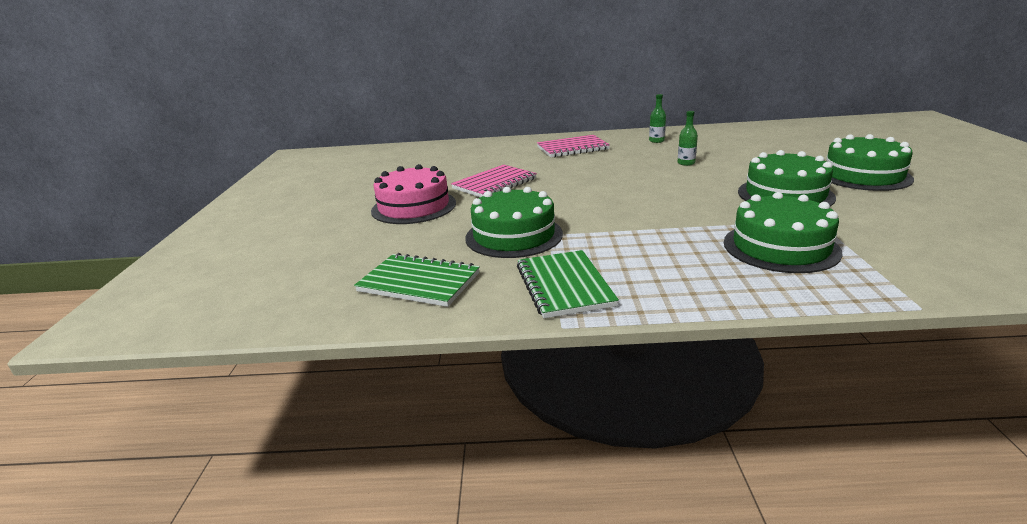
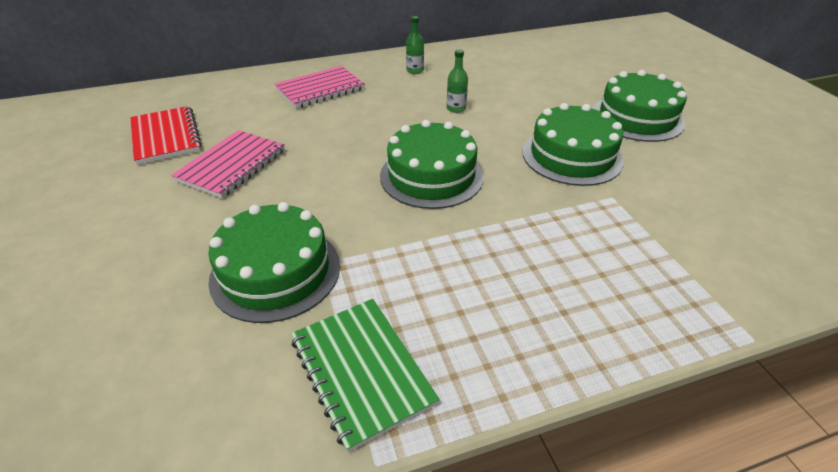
camera: 20 degrees left, 15 degrees up
green notebook [354,253,480,307] -> none
pink cake [371,164,456,224] -> none
green cake [724,192,843,273] -> green cake moved to [380,120,483,209]
none -> red notebook [130,106,202,165]

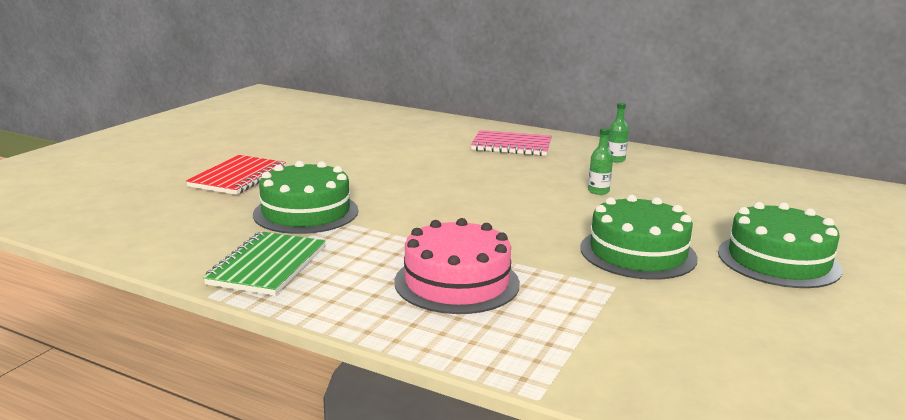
camera: 45 degrees right, 20 degrees down
red notebook [130,106,202,165] -> red notebook moved to [186,155,286,195]
pink notebook [171,130,285,198] -> none
green cake [380,120,483,209] -> none
none -> pink cake [394,218,520,314]

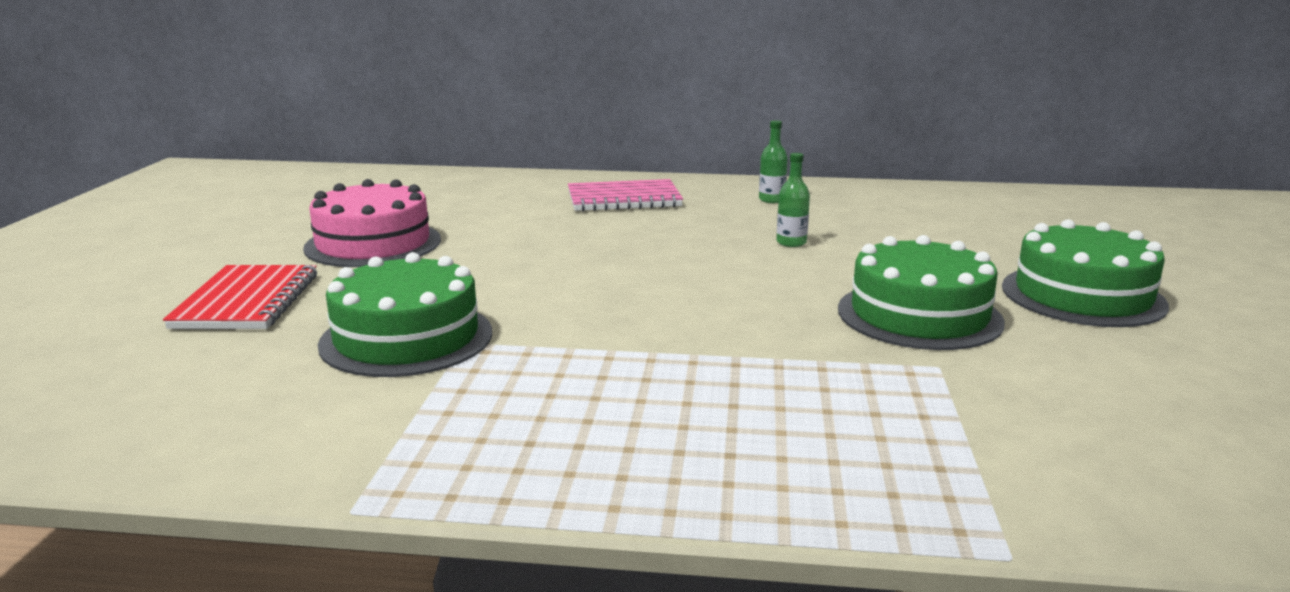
camera: 20 degrees left, 0 degrees up
green notebook [203,231,326,296] -> none
pink cake [394,218,520,314] -> pink cake moved to [303,179,441,267]

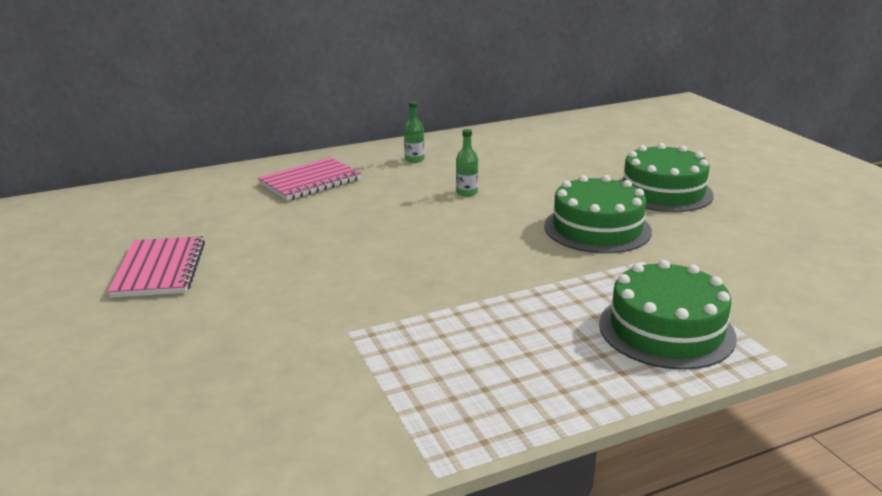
camera: 30 degrees left, 5 degrees up
red notebook [163,265,317,329] -> none
pink cake [303,179,441,267] -> pink notebook [108,236,205,298]
green cake [318,252,492,377] -> green cake moved to [599,260,737,370]

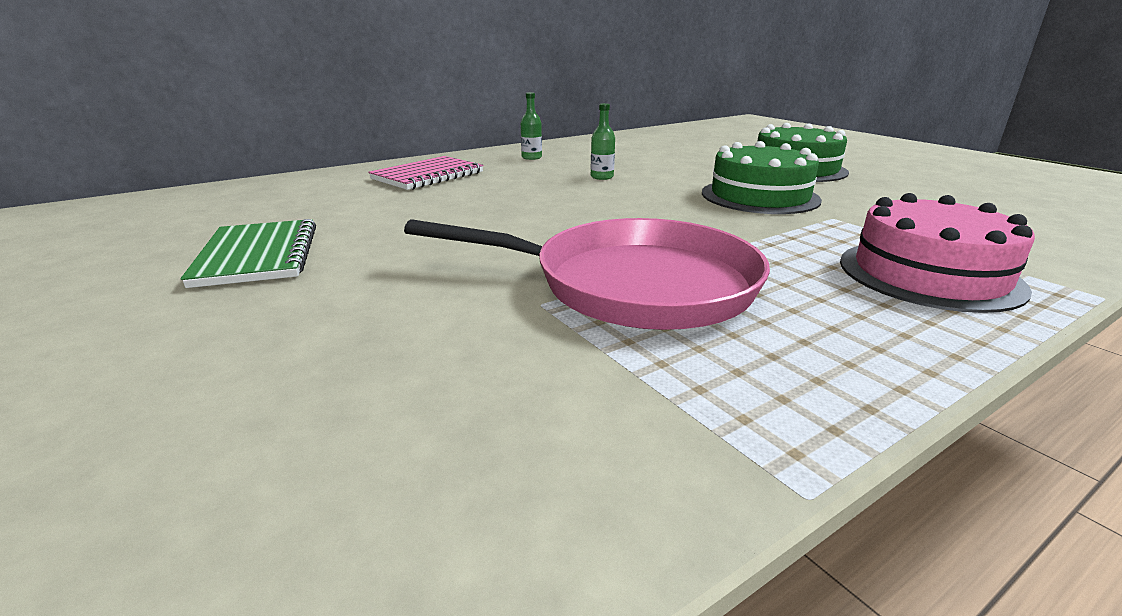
camera: 10 degrees left, 0 degrees up
pink notebook [108,236,205,298] -> green notebook [180,219,316,288]
green cake [599,260,737,370] -> pink cake [840,193,1035,313]
none -> pink pan [404,218,770,330]

